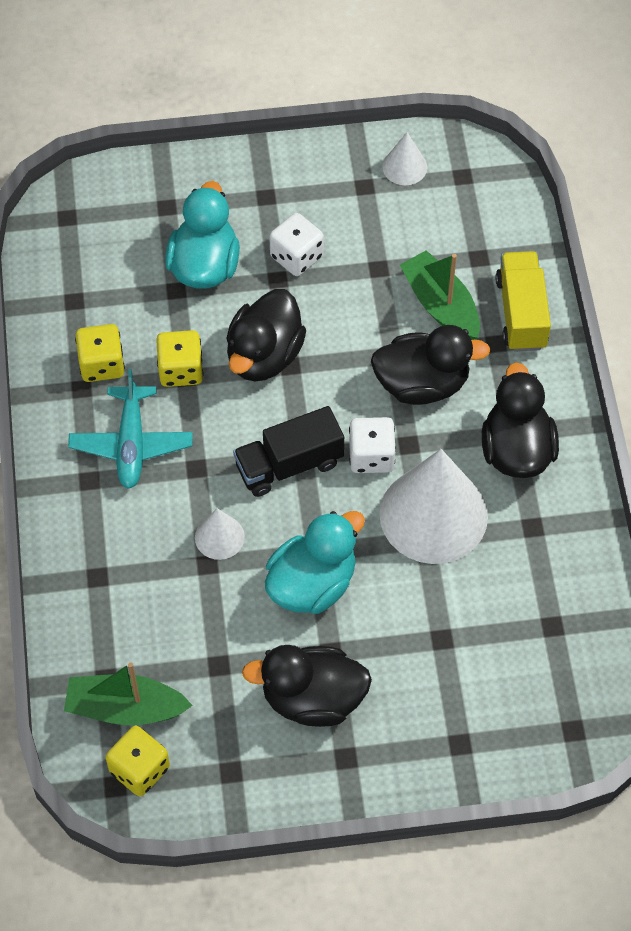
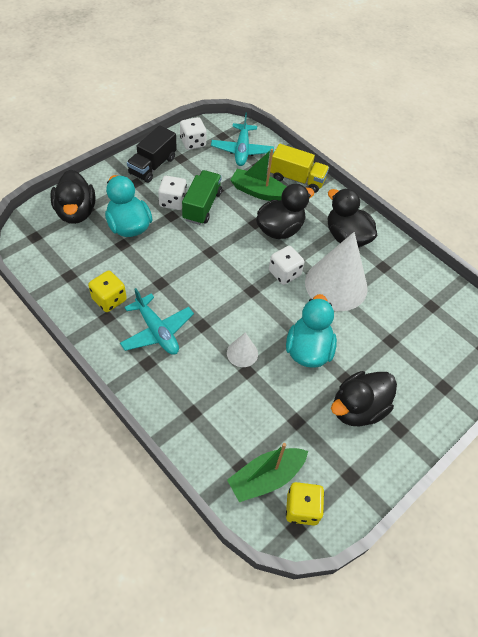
camera: 40 degrees left, 5 degrees down
yellow dice [156,330,203,387] -> none
black duck [226,289,306,382] -> black duck moved to [50,170,95,224]
black truck [233,406,344,497] -> black truck moved to [127,125,177,183]
white cone [382,132,427,185] -> white dice [180,117,207,150]
yellow truck [495,251,551,351] -> yellow truck turned 150 degrees clockwise [270,144,329,193]
none -> green truck [182,170,222,225]
none -> turquoise plane [211,112,274,166]

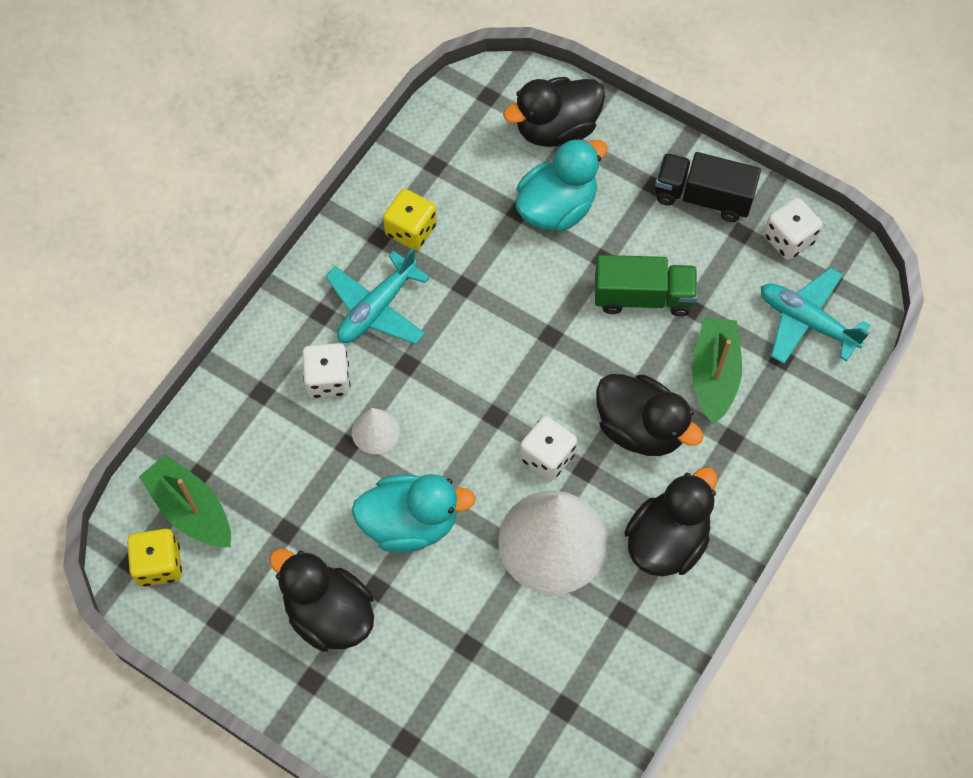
camera: 80 degrees right, 10 degrees up
white dice [158,176,187,210] -> white dice moved to [302,343,350,398]
turquoise plane [211,112,274,166] -> turquoise plane turned 45 degrees clockwise [761,267,870,364]
yellow truck [270,144,329,193] -> none

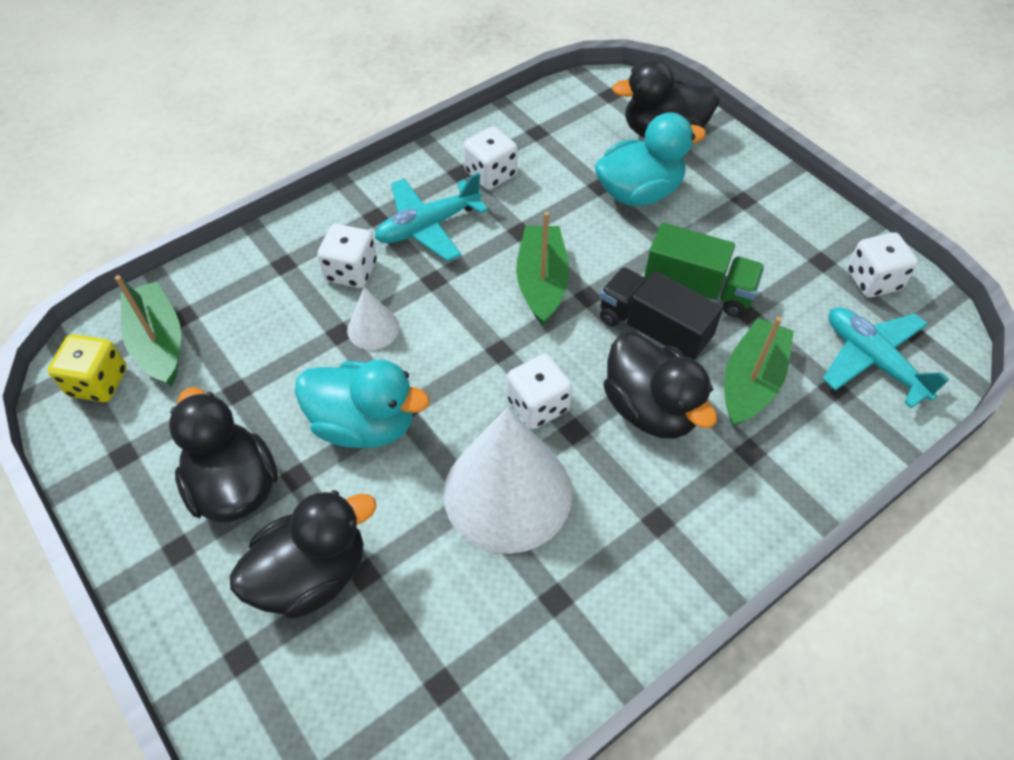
camera: 20 degrees right, 10 degrees down
yellow dice [383,189,437,251] -> white dice [464,126,518,190]
black duck [624,467,718,576] -> black duck moved to [230,490,377,619]
black truck [655,152,761,222] -> black truck moved to [600,267,723,360]
none -> green boat [516,212,570,326]

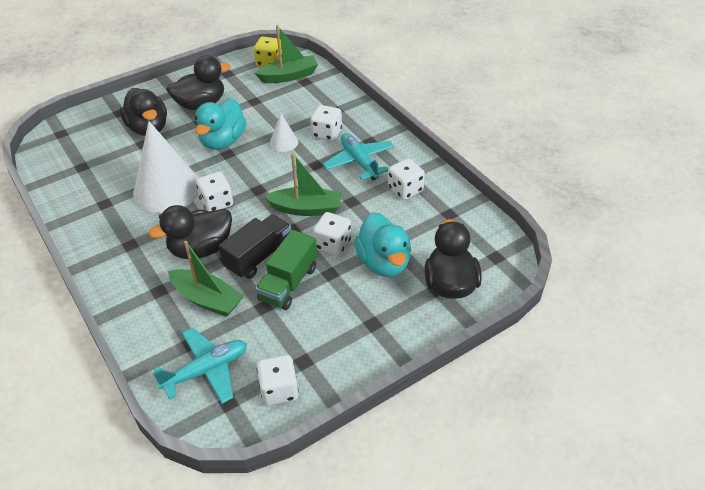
camera: 95 degrees right, 10 degrees down
none -> white dice [313,212,351,256]

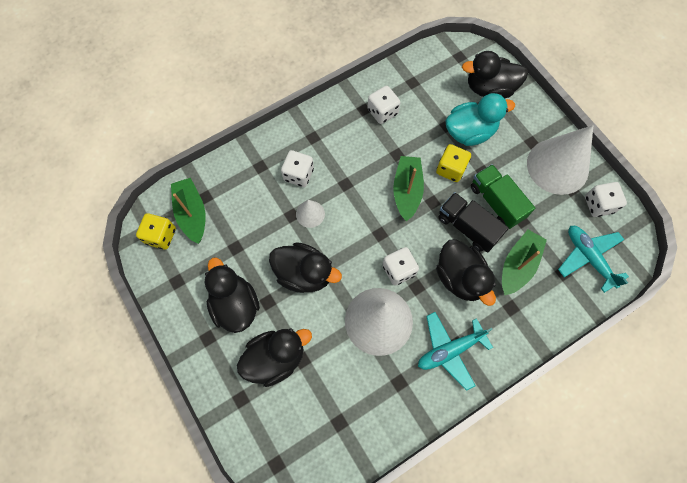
camera: 90 degrees left, 25 degrees up
turquoise duck [195,98,247,150] -> black duck [269,242,342,293]
green truck [255,230,317,310] -> green truck turned 150 degrees counterclockwise [471,164,535,229]
white dice [313,212,351,256] -> yellow dice [436,144,471,182]
turquoise plane [323,133,394,180] -> turquoise plane moved to [418,312,493,391]
none -> white cone [527,125,594,195]

